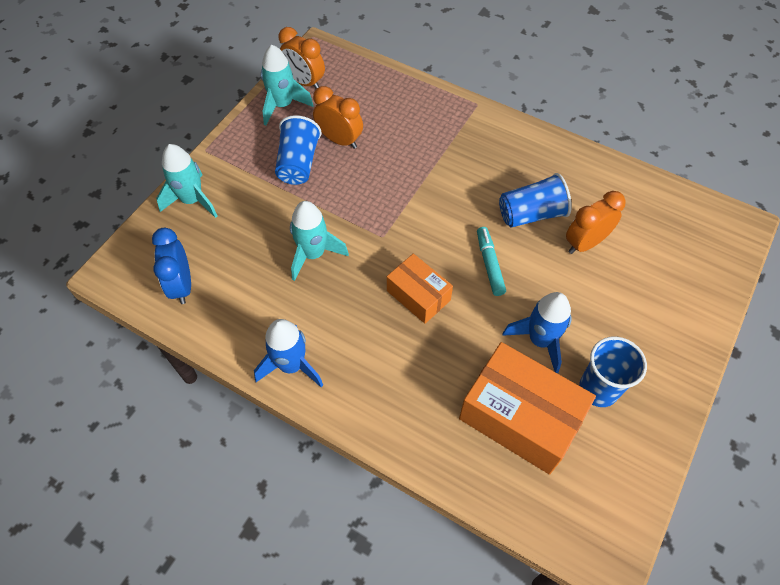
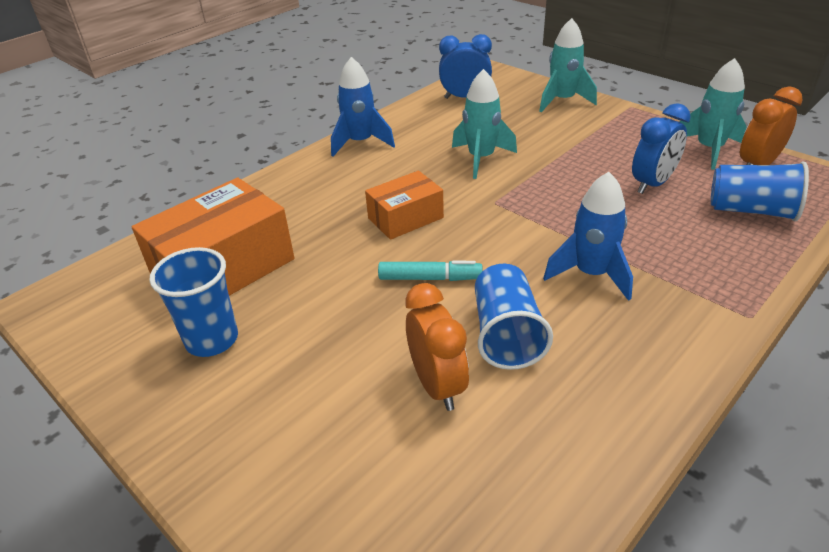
camera: 105 degrees right, 20 degrees down
blue cup [275,115,321,185] -> blue cup moved to [711,161,809,221]
orange clock [313,86,363,149] -> blue clock [632,103,691,194]
blue rocket [502,292,571,373] -> blue rocket moved to [543,172,633,301]

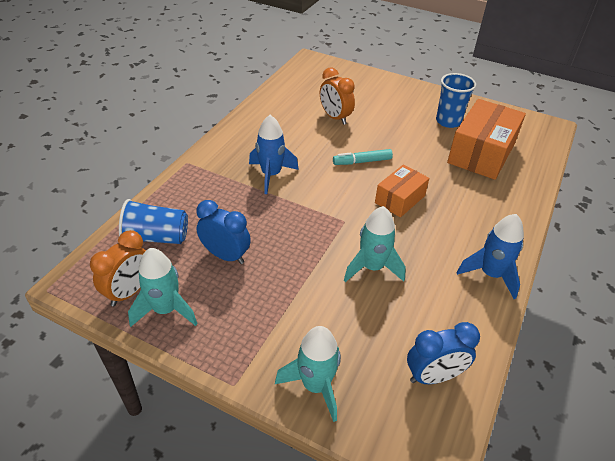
camera: 160 degrees right, 5 degrees up
blue cup [475,264,553,370] -> none
blue clock [632,103,691,194] -> blue clock turned 90 degrees clockwise [196,200,251,264]

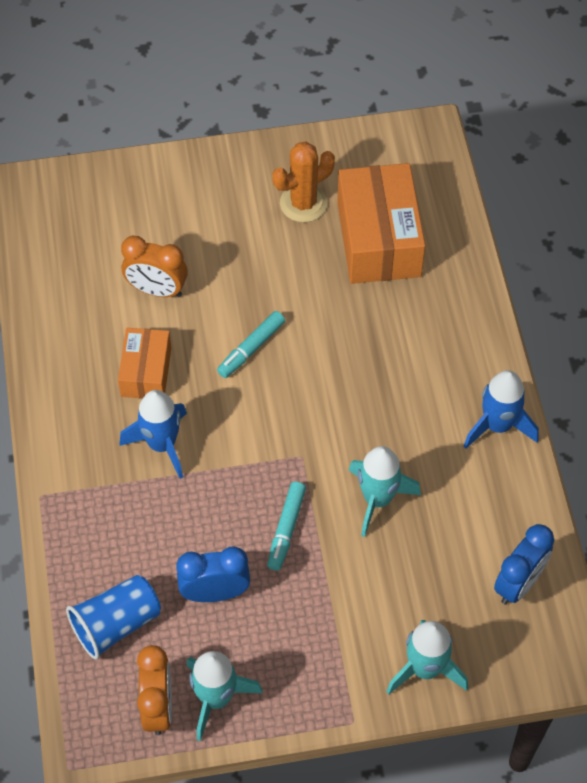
camera: 35 degrees left, 15 degrees up
orange box [375,164,429,218] -> orange box moved to [118,328,171,399]
blue cup [436,73,476,128] -> orange cactus [272,142,335,222]
none -> turquoise marker [267,482,306,571]

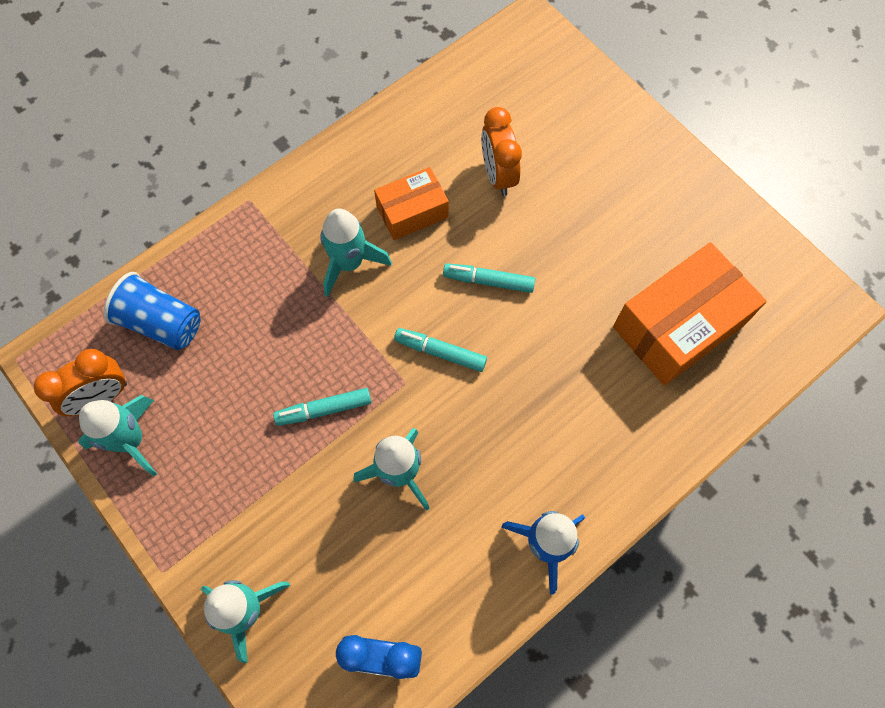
camera: 60 degrees right, 10 degrees up
blue rocket [119,390,187,479] -> turquoise rocket [320,209,392,297]
blue clock [176,546,250,602] -> none
orange cactus [272,142,335,222] -> none
none -> turquoise marker [394,328,487,372]

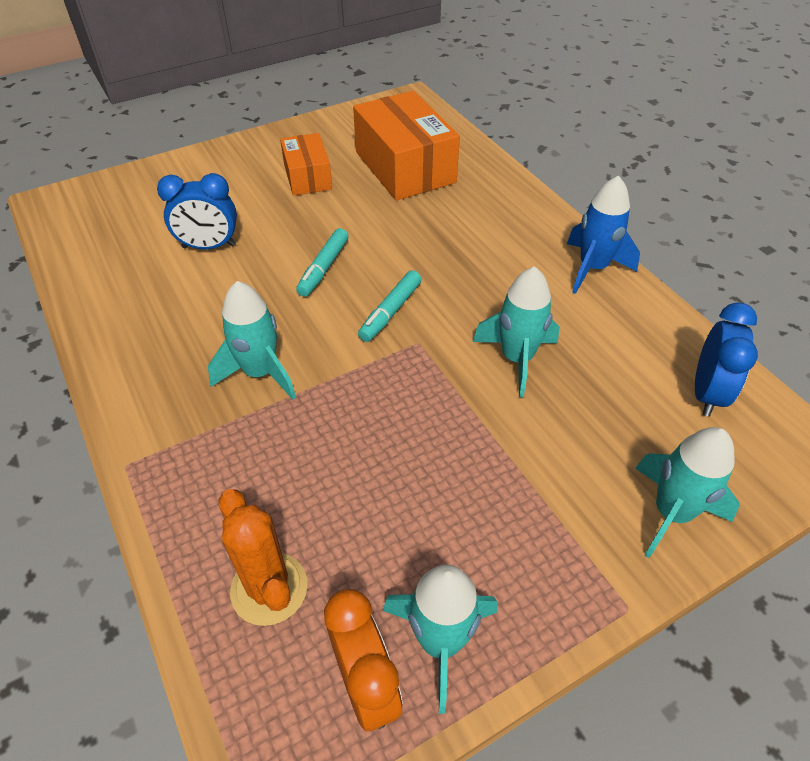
camera: 80 degrees left, 20 degrees down
blue cup [104,272,201,350] -> orange cactus [218,489,308,626]
turquoise marker [273,388,371,426] -> none
orange box [374,167,449,240] -> orange box moved to [280,133,332,196]
orange clock [481,107,522,196] -> blue clock [157,173,237,249]

